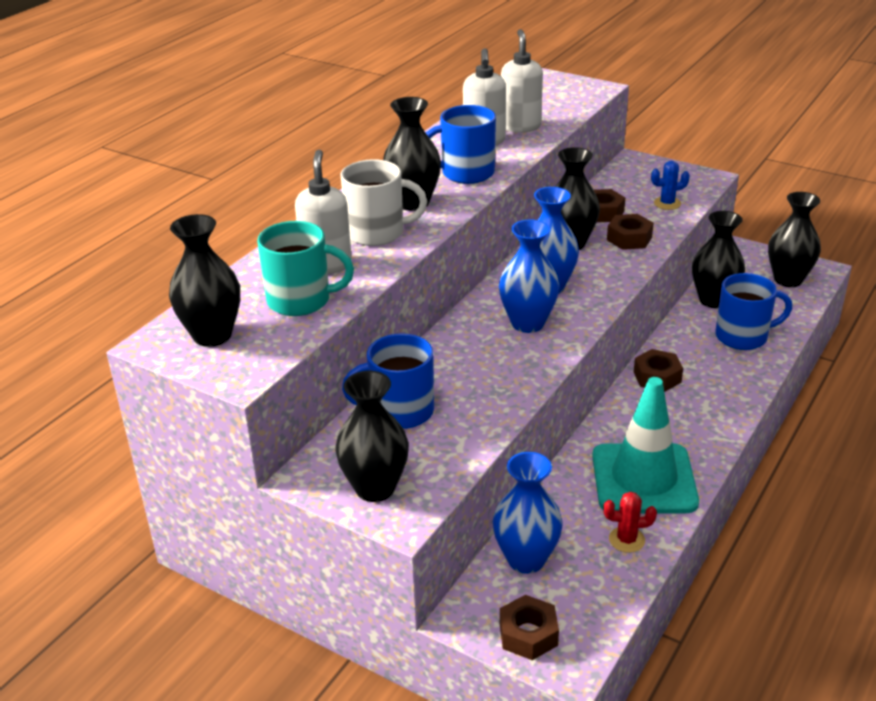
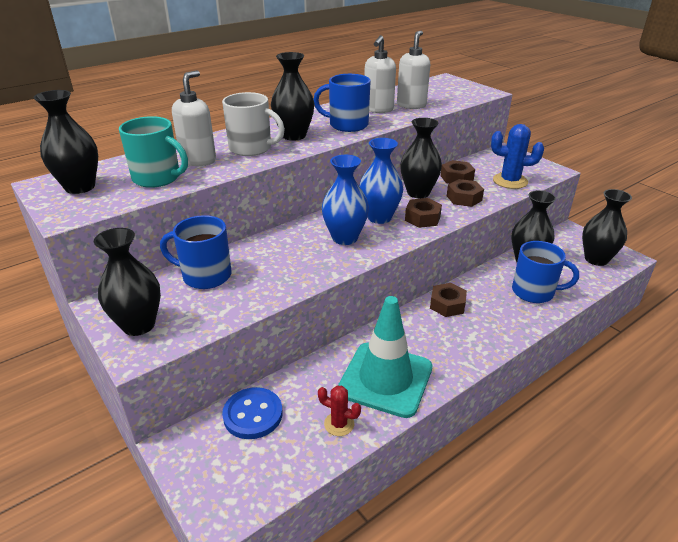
camera: 20 degrees right, 0 degrees up
blue vase [493,452,563,574] -> blue button [222,387,282,439]
brown nut [500,595,559,660] -> brown nut moved to [405,198,442,228]
blue cactus [651,161,690,210] -> blue cactus [491,124,544,189], size x1.65

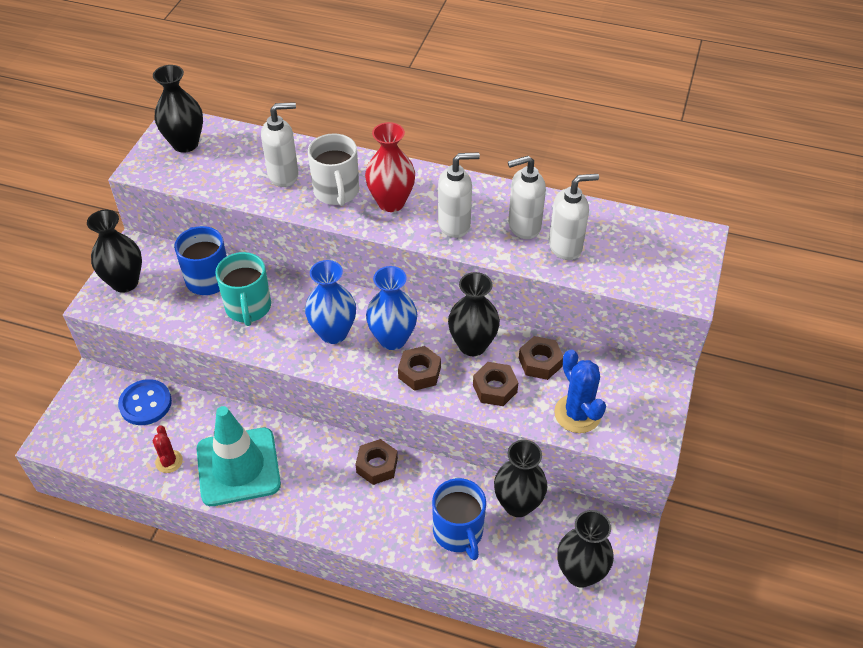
camera: 55 degrees right, 15 degrees up
turquoise mug [119,116,188,188] -> turquoise mug moved to [215,252,271,326]
black vase [271,52,314,141] -> red vase [365,122,415,212]
blue mug [313,74,371,132] -> white soap dispenser [438,153,480,238]

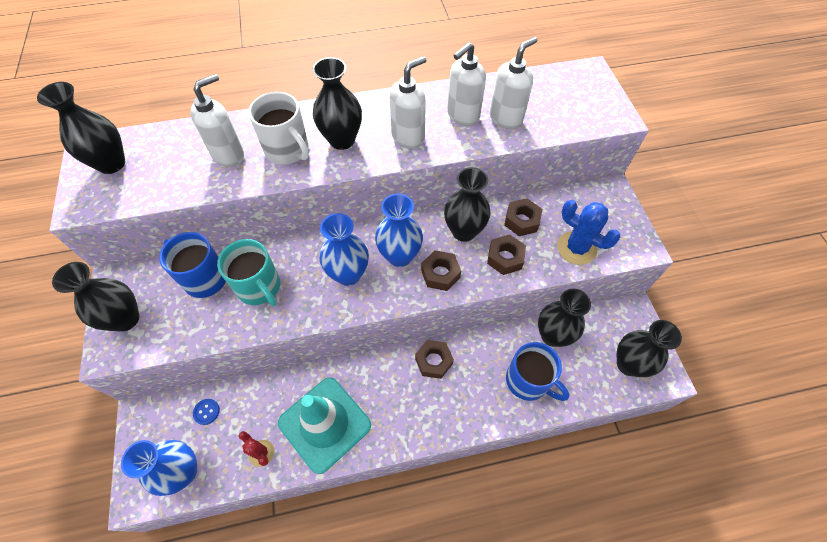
camera: 30 degrees left, 10 degrees up
blue button [118,379,172,425] -> blue button [193,399,220,425], size x0.51
red vase [365,122,415,212] -> black vase [313,57,362,150]
none -> blue vase [121,440,197,496]

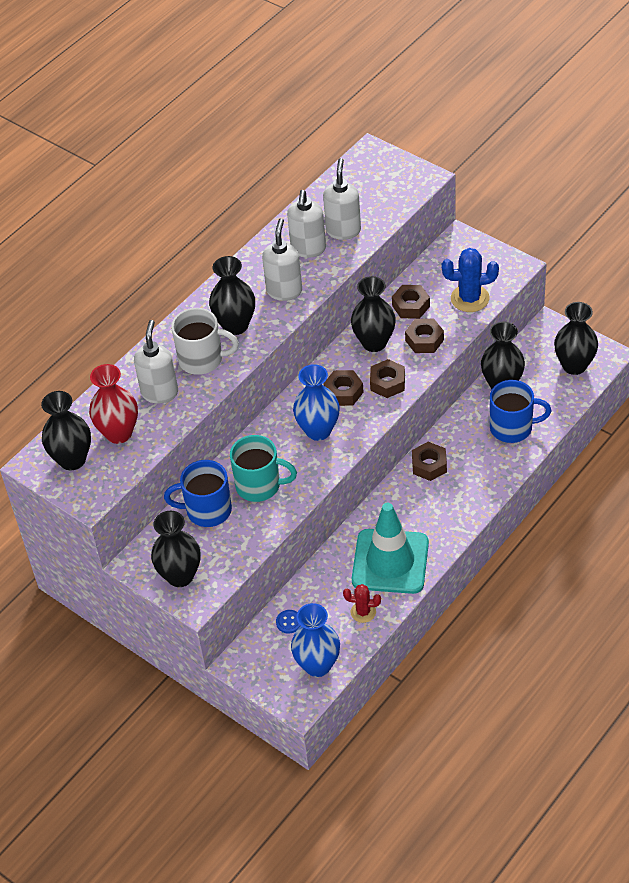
camera: 35 degrees left, 10 degrees down
blue vase [375,194,423,267] -> brown nut [323,370,364,406]
none -> red vase [89,364,138,444]

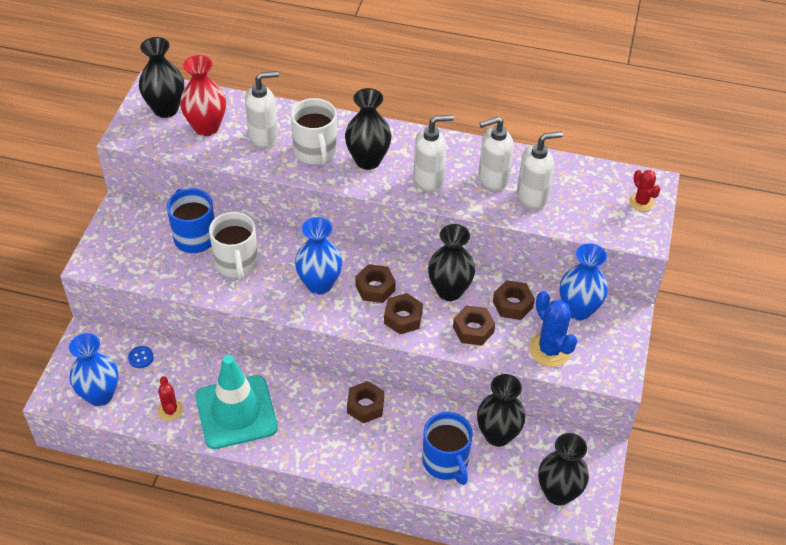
camera: 60 degrees right, 0 degrees up
black vase [151,511,201,587] -> none
turquoise mug [230,435,297,502] -> white mug [209,212,258,281]
none -> blue vase [560,243,608,321]
none -> red cactus [629,170,661,211]

